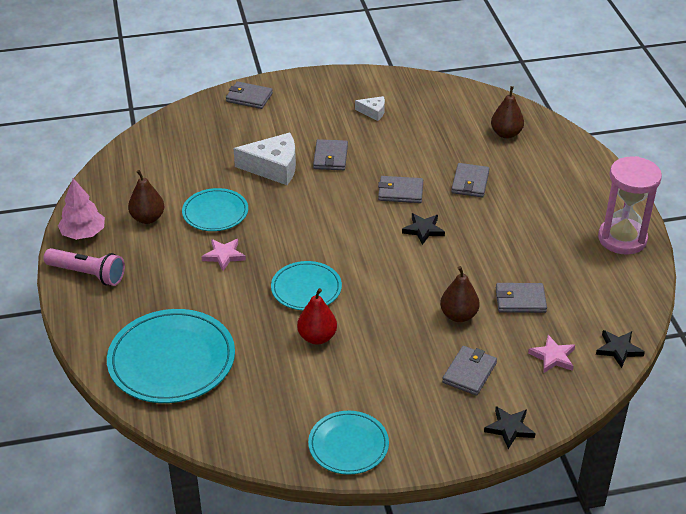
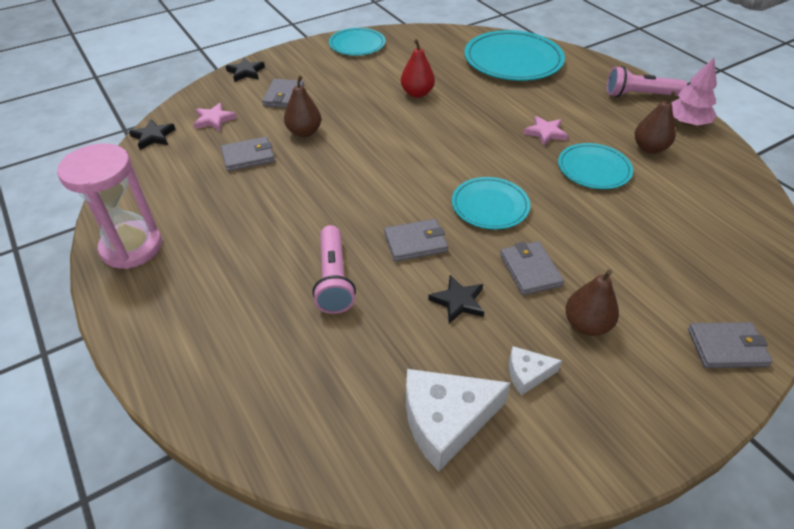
camera: 160 degrees right, 5 degrees up
white cheese [233,133,296,185] -> white cheese moved to [406,369,511,472]
turquoise plate [271,261,342,310] -> turquoise plate moved to [452,177,530,229]
black star [402,213,445,245] -> black star moved to [428,275,484,323]
grey wallet [451,163,490,197] -> pink flashlight [312,225,356,314]
brown pear [491,86,524,139] -> brown pear moved to [565,269,619,336]

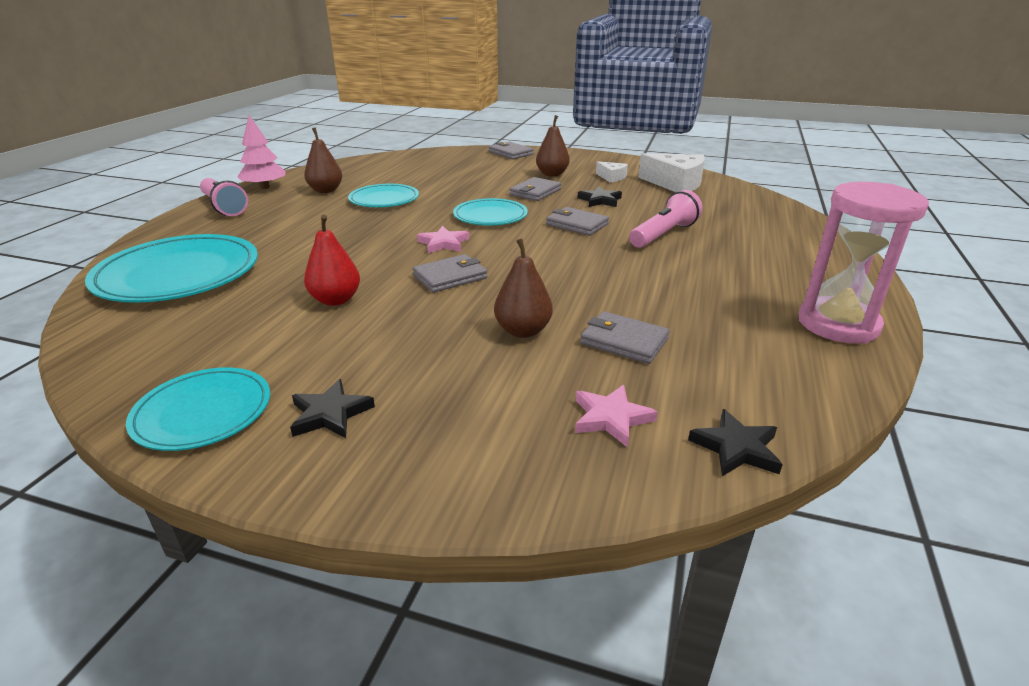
camera: 130 degrees left, 15 degrees down
black star [226,57,265,82] -> black star moved to [290,379,375,438]
grey wallet [262,79,304,108] -> grey wallet moved to [412,254,488,293]
pink star [523,116,568,146] -> pink star moved to [417,226,469,253]

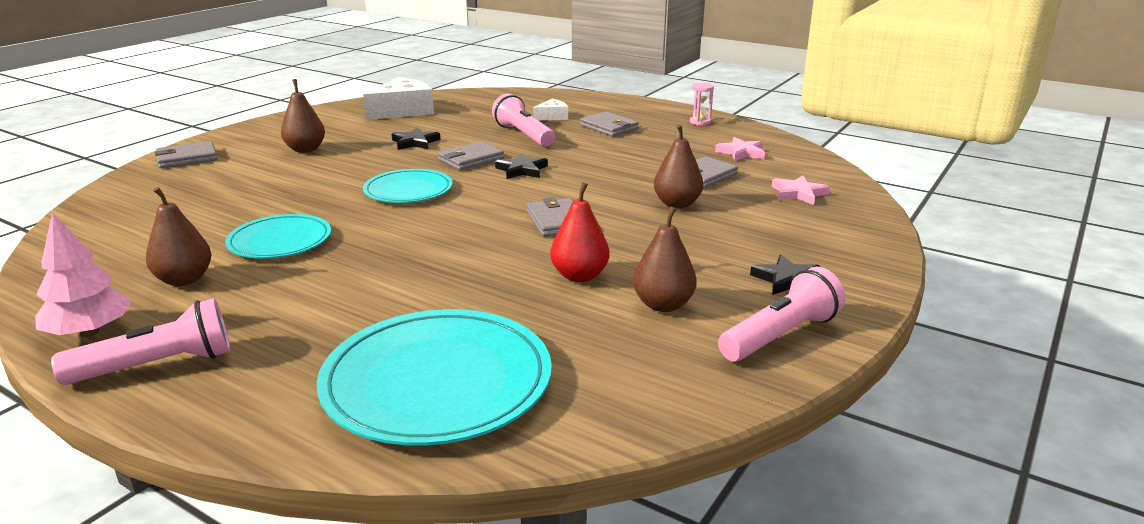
camera: 75 degrees left, 5 degrees down
turquoise plate [126,367,270,451] -> pink flashlight [718,267,845,362]
pink star [417,226,469,253] -> pink star moved to [715,137,765,161]
grey wallet [510,177,561,201] -> grey wallet moved to [580,111,639,136]
white cheese [596,161,628,183] -> white cheese moved to [533,99,568,120]
black star [688,409,783,476] -> black star moved to [495,153,548,179]
pink hourglass [799,182,929,343] -> pink hourglass [690,83,714,125], size x0.42
none -> brown pear [633,206,696,312]

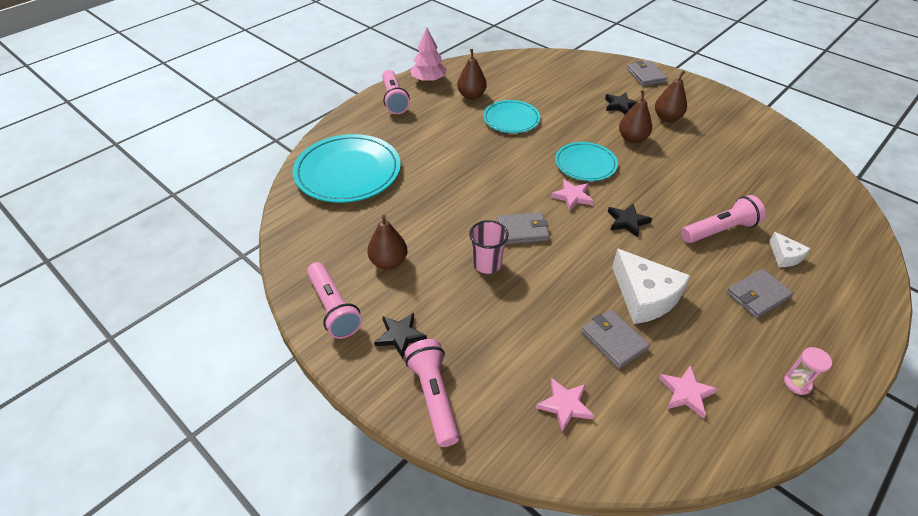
camera: 100 degrees right, 20 degrees up
white cheese [363,77,434,120] -> white cheese moved to [612,248,690,324]
black star [392,127,440,150] -> black star moved to [605,93,637,115]
grey wallet [438,141,504,170] -> none
red pear [550,182,610,282] -> none
brown pear [654,124,703,208] -> brown pear moved to [619,90,652,143]
none -> pink flashlight [405,339,459,447]
none -> pink cup [469,220,508,274]
none -> pink star [551,179,594,211]

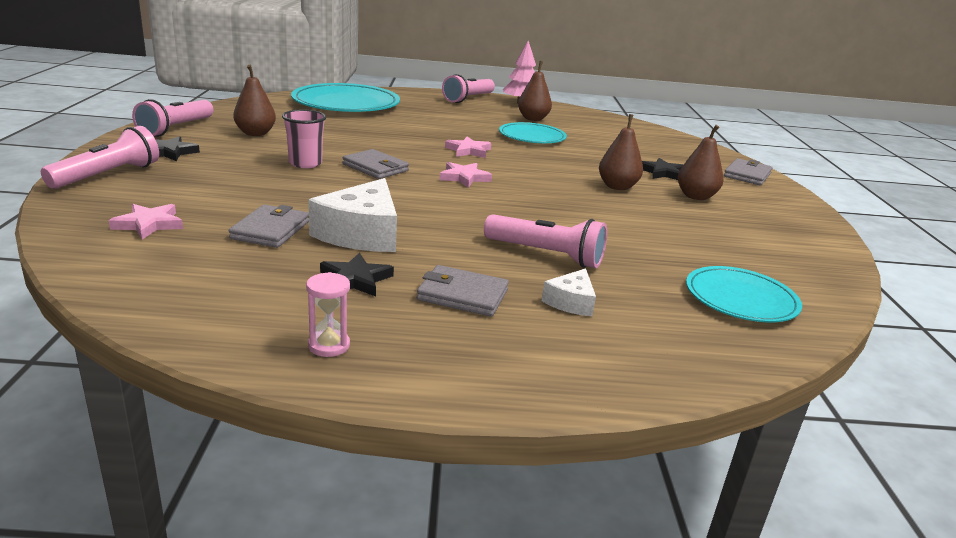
camera: 45 degrees right, 20 degrees down
turquoise plate [555,142,618,181] -> turquoise plate moved to [686,266,802,322]
black star [608,204,652,238] -> black star moved to [320,253,394,296]
pink star [659,366,718,419] -> pink star moved to [445,136,491,158]

